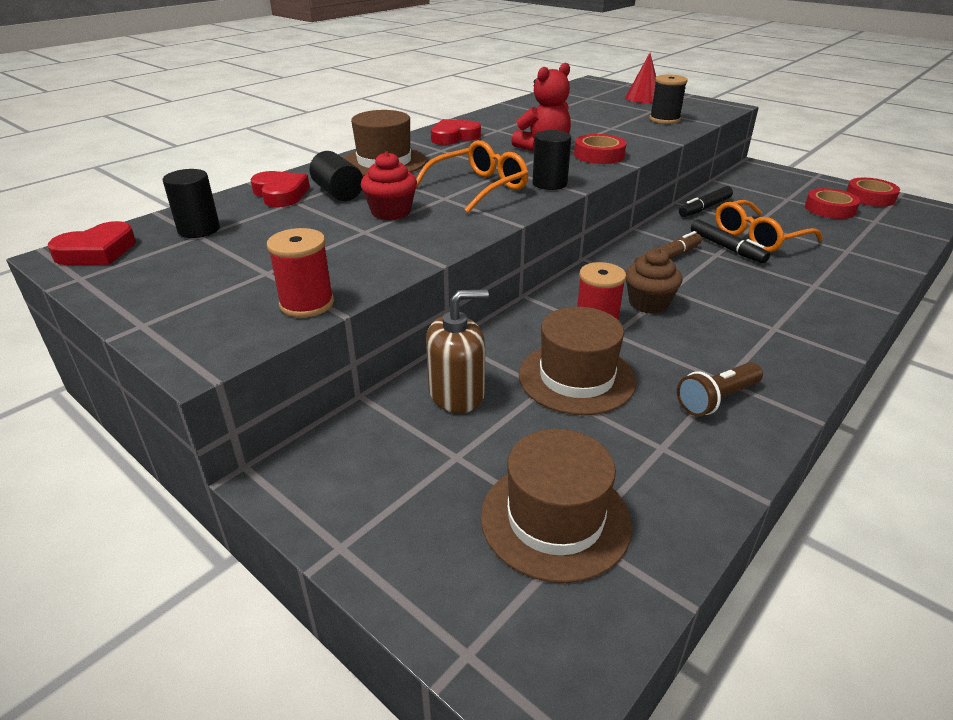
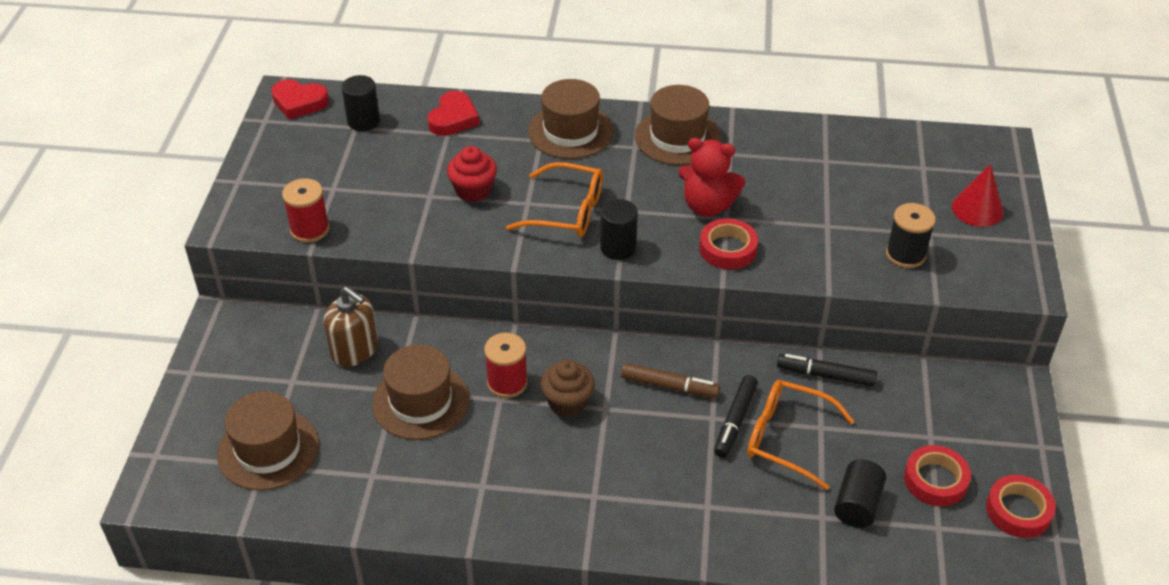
camera: 55 degrees right, 10 degrees up
black cylinder [310,151,363,201] -> black cylinder moved to [834,460,886,528]
red heart [431,119,481,145] -> brown hat [635,85,721,165]
brown flashlight [677,362,763,416] -> none

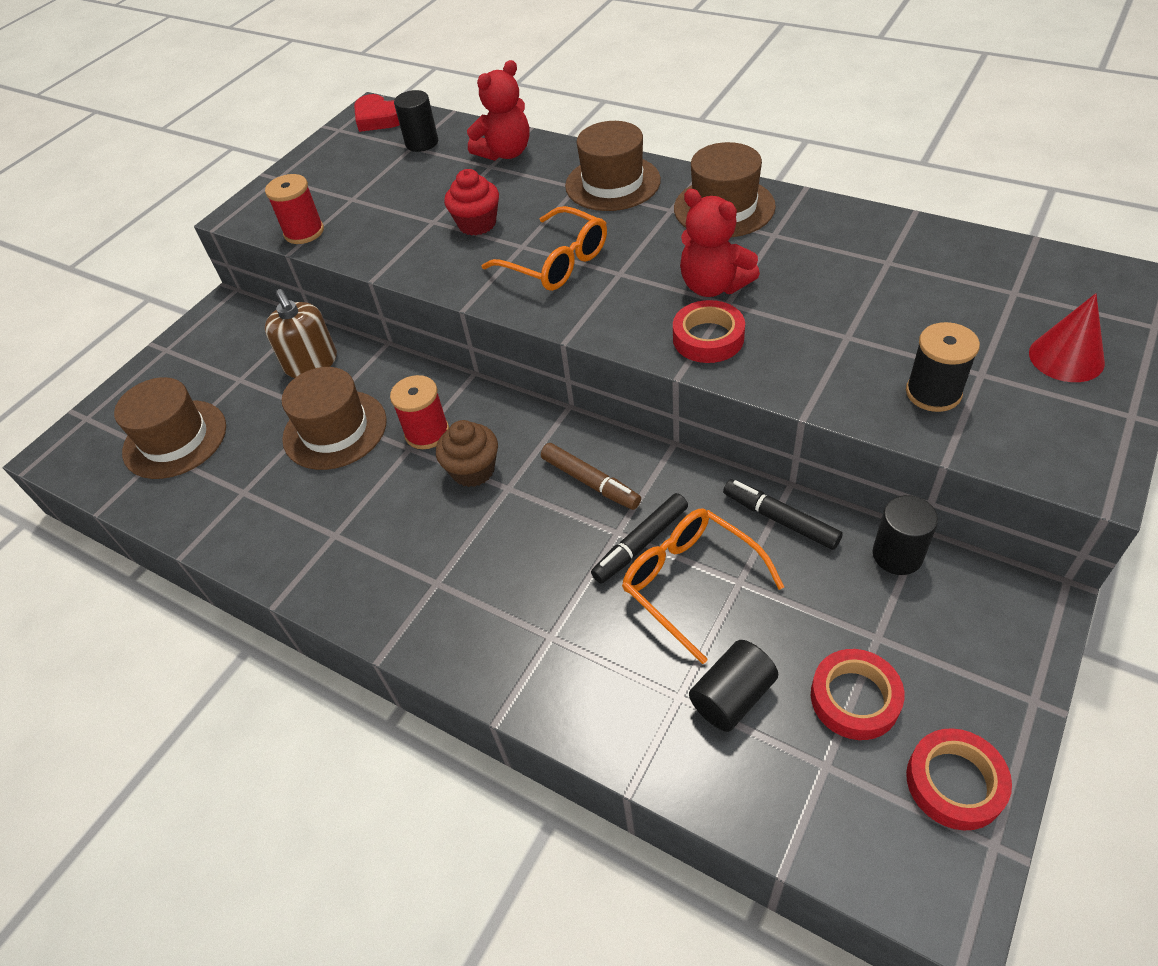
camera: 30 degrees right, 5 degrees up
red heart [427,91,479,136] -> red teddy bear [467,60,530,161]
black cylinder [600,199,638,260] -> black cylinder moved to [873,495,938,575]

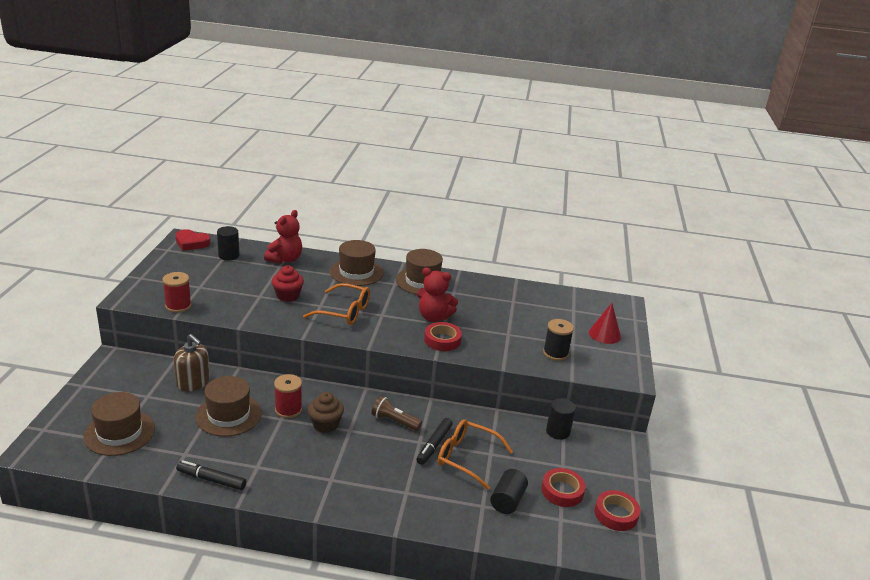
camera: 30 degrees left, 20 degrees down
brown marker [541,443,641,510] -> brown flashlight [371,396,422,431]
black marker [723,479,843,550] -> black marker moved to [176,460,246,490]

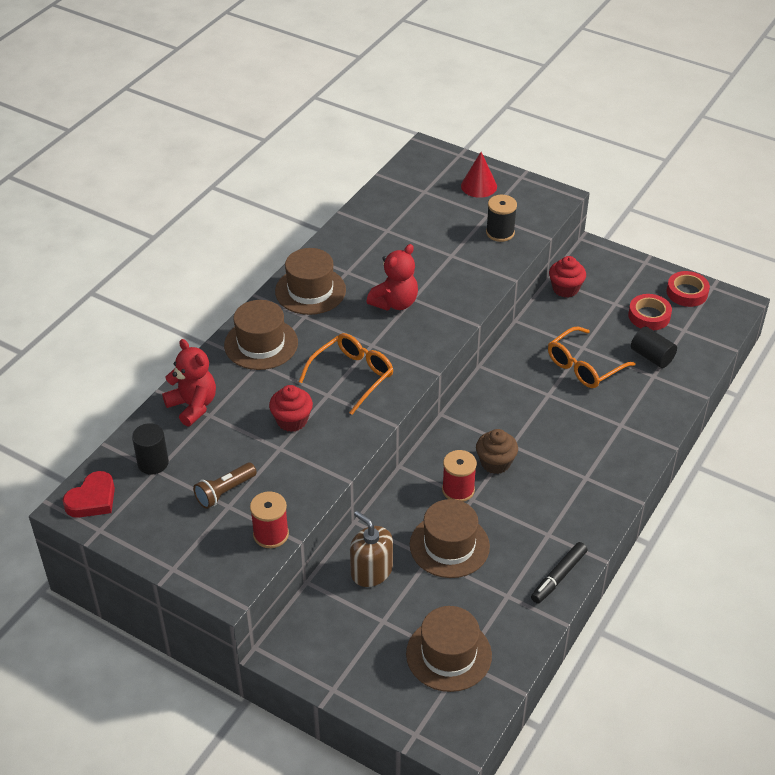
camera: 65 degrees left, 15 degrees up
brown soap dispenser [174,334,210,392] -> brown soap dispenser turned 105 degrees counterclockwise [350,511,393,587]
brown flashlight [371,396,422,431] -> brown flashlight moved to [193,463,257,509]
black marker [416,418,453,465] -> none
red tape [424,322,462,351] -> none
black cylinder [546,398,576,440] -> red cupcake [549,256,586,298]

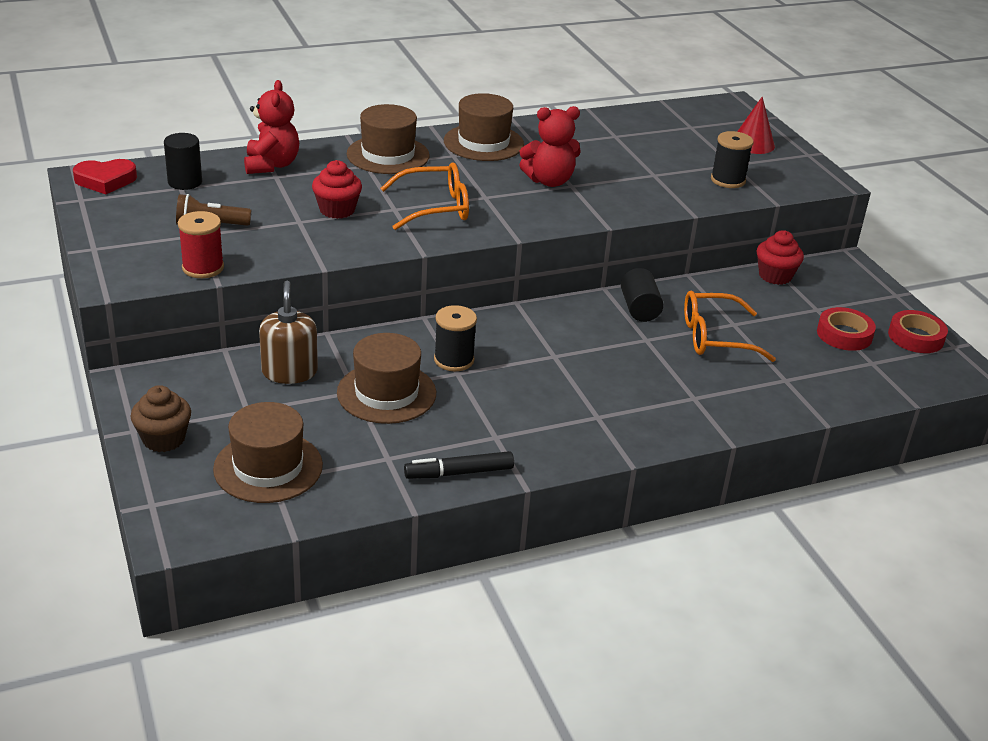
camera: 35 degrees right, 10 degrees down
red spool [442,450,477,502] -> black spool [434,305,477,371]
brown cupcake [476,429,518,474] -> brown cupcake moved to [130,385,191,452]
black cylinder [631,327,677,368] -> black cylinder moved to [621,268,664,322]

